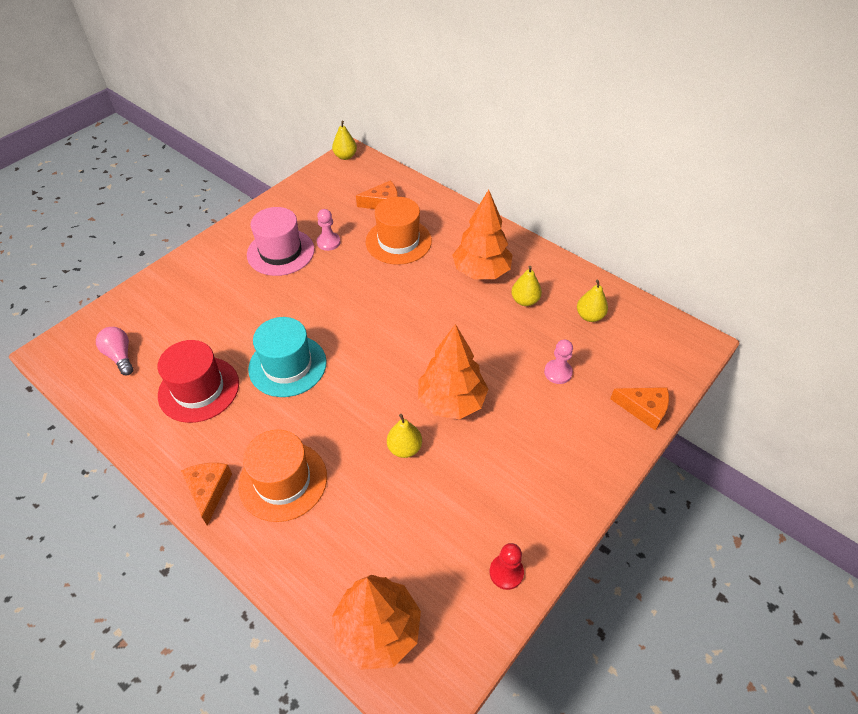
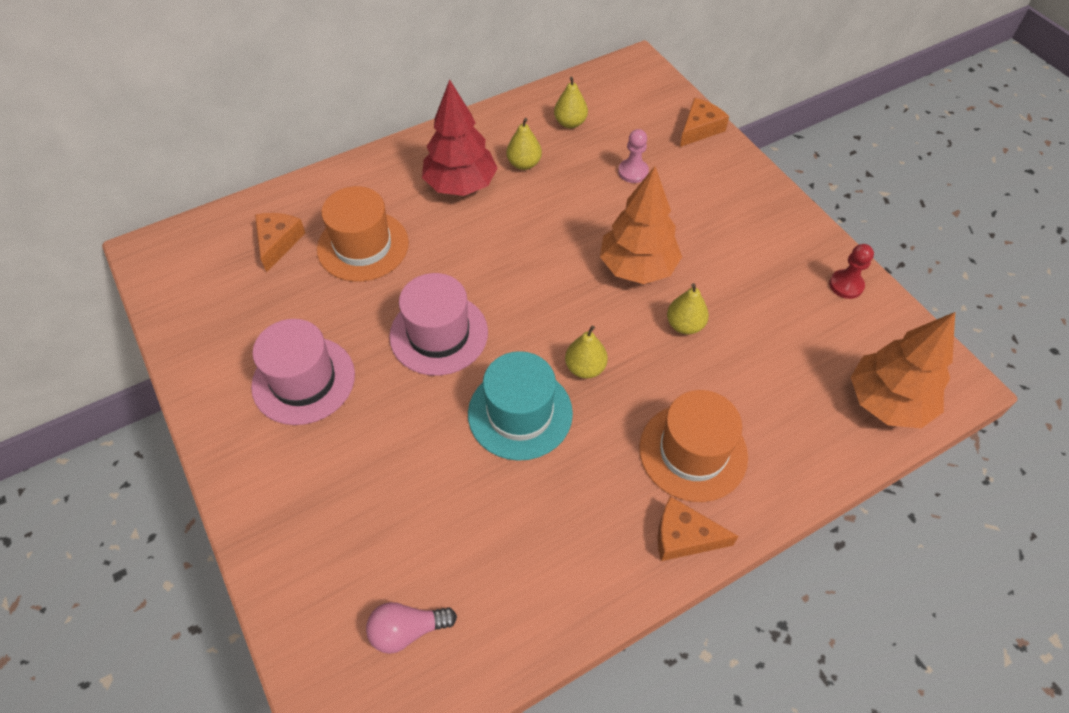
camera: 70 degrees left, 5 degrees up
red hat [158,340,239,423] -> none
pink pawn [317,209,340,251] -> none
yellow pear [332,120,357,160] -> yellow pear moved to [565,326,608,379]
orange tree [452,190,513,279] -> red tree [422,79,498,196]
none -> pink hat [389,273,488,376]

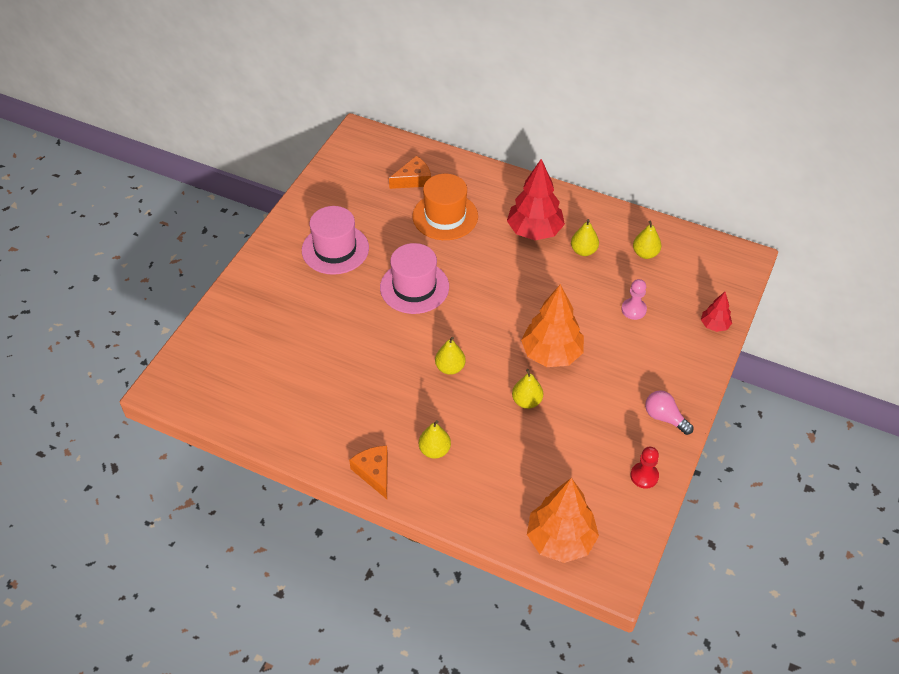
camera: 55 degrees right, 5 degrees down
pink light bulb [366,602,457,654] -> pink light bulb moved to [645,390,693,435]
turquoise hat [468,351,573,461] -> none
orange hat [639,390,748,502] -> yellow pear [419,420,451,459]
orange cheese [680,98,729,147] -> red tree [701,292,732,332]

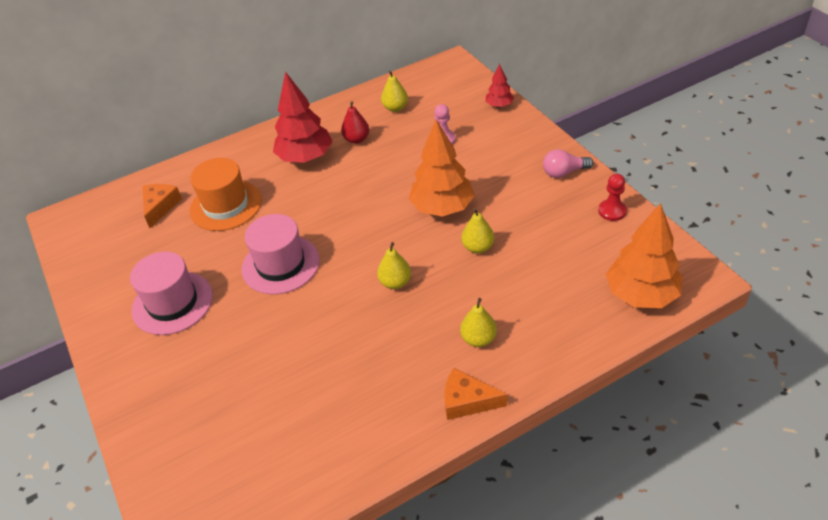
camera: 50 degrees left, 5 degrees down
yellow pear [571,219,599,256] -> red pear [341,101,369,144]

